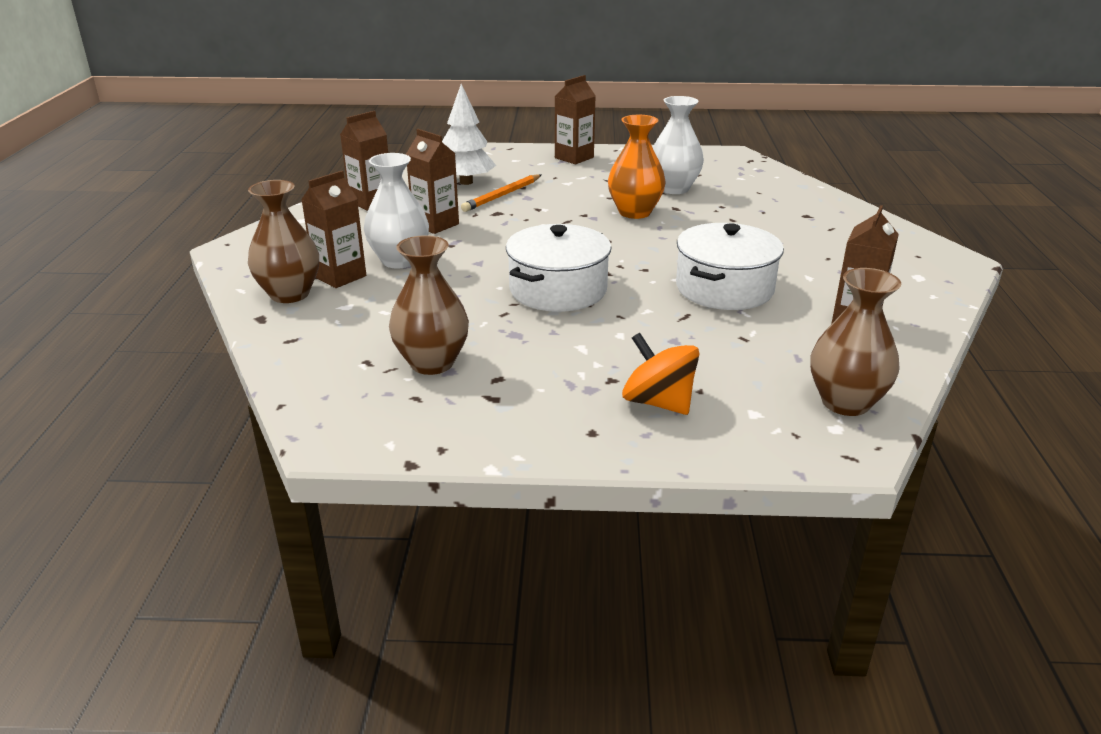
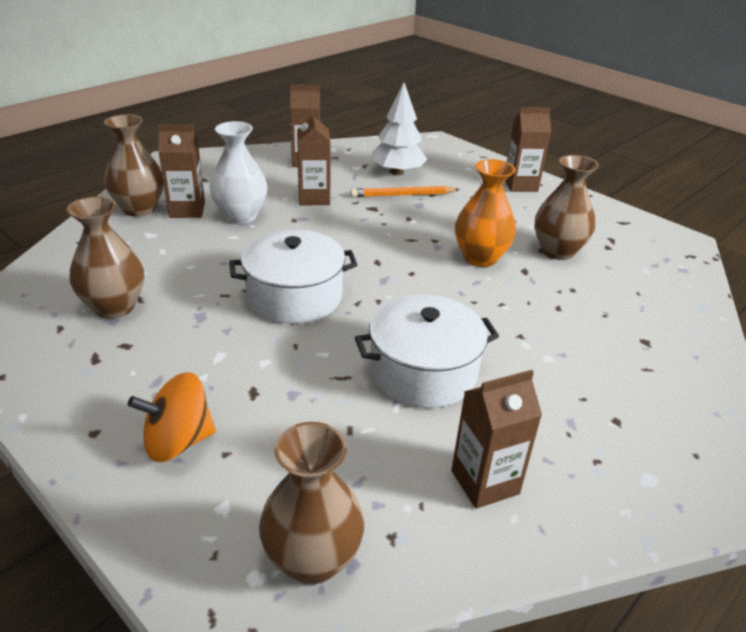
camera: 40 degrees right, 5 degrees up
orange spinning top [622,333,699,415] -> orange spinning top turned 105 degrees counterclockwise [128,372,216,462]
white vase [653,96,704,194] -> brown vase [534,155,599,260]

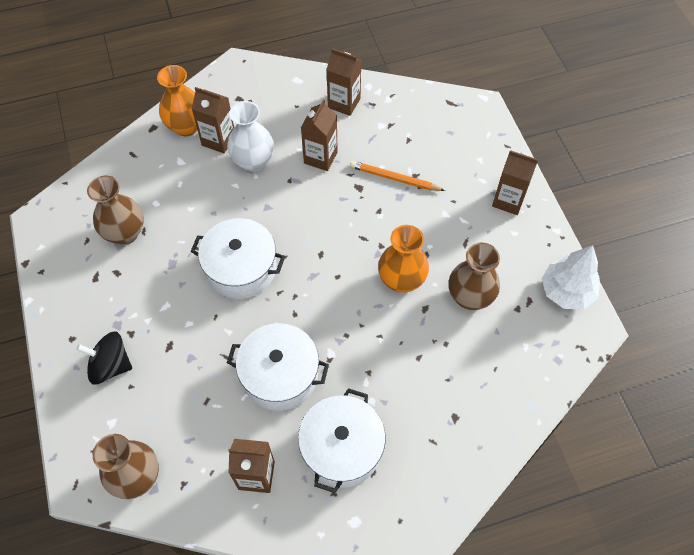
camera: 30 degrees right, 25 degrees up
brown vase [104,114,164,217] -> orange vase [157,65,197,136]
orange spinning top [128,372,216,462] -> black spinning top [76,331,132,385]
white tree [371,83,427,175] -> white tree moved to [542,245,600,310]
none -> white pot [298,388,385,493]

